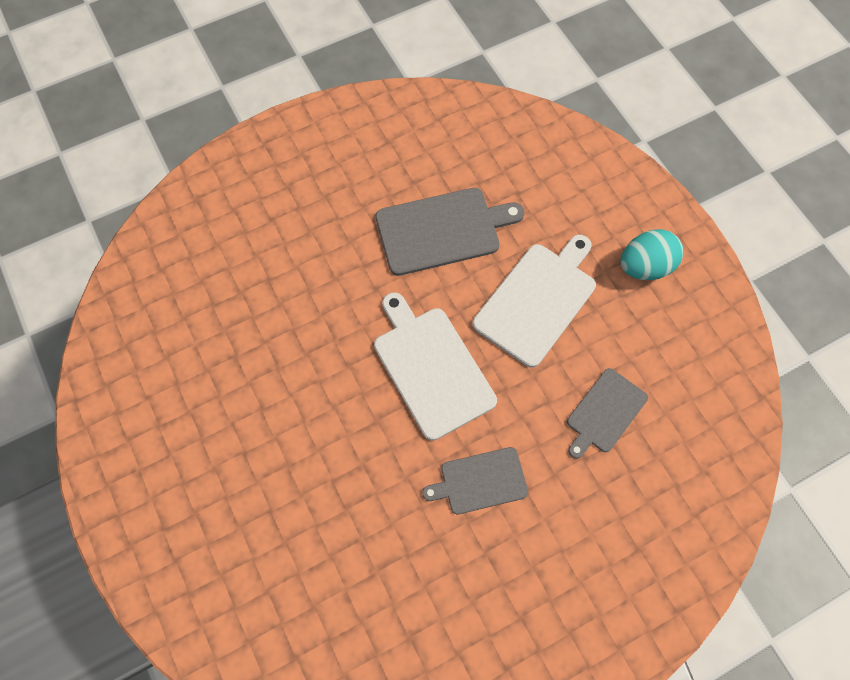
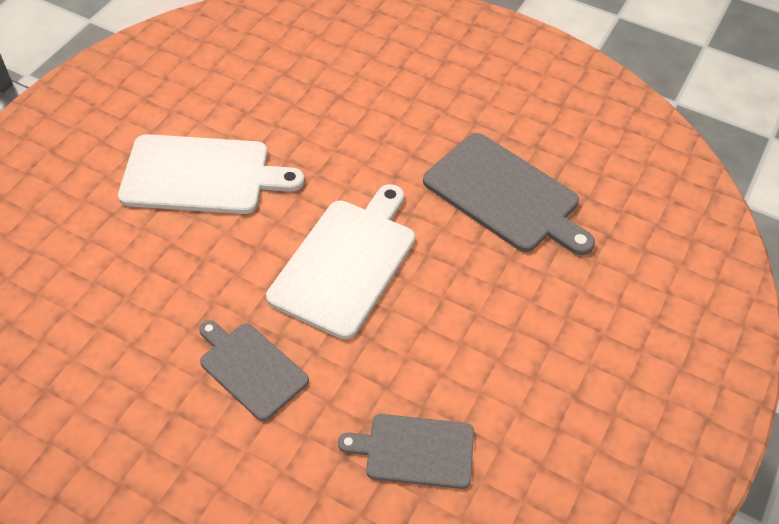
camera: 55 degrees right, 15 degrees down
white cutting board [472,235,596,368] -> white cutting board moved to [118,134,304,214]
turquoise egg [620,229,684,280] -> none

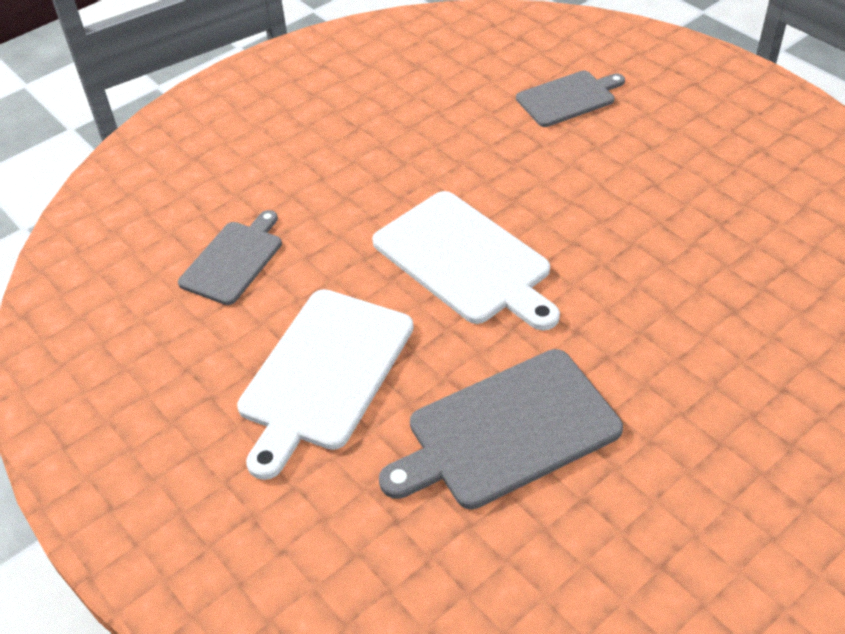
camera: 115 degrees right, 5 degrees down
white cutting board [118,134,304,214] -> white cutting board moved to [237,289,414,480]
grey cutting board [199,320,309,421] -> grey cutting board moved to [516,71,625,127]

